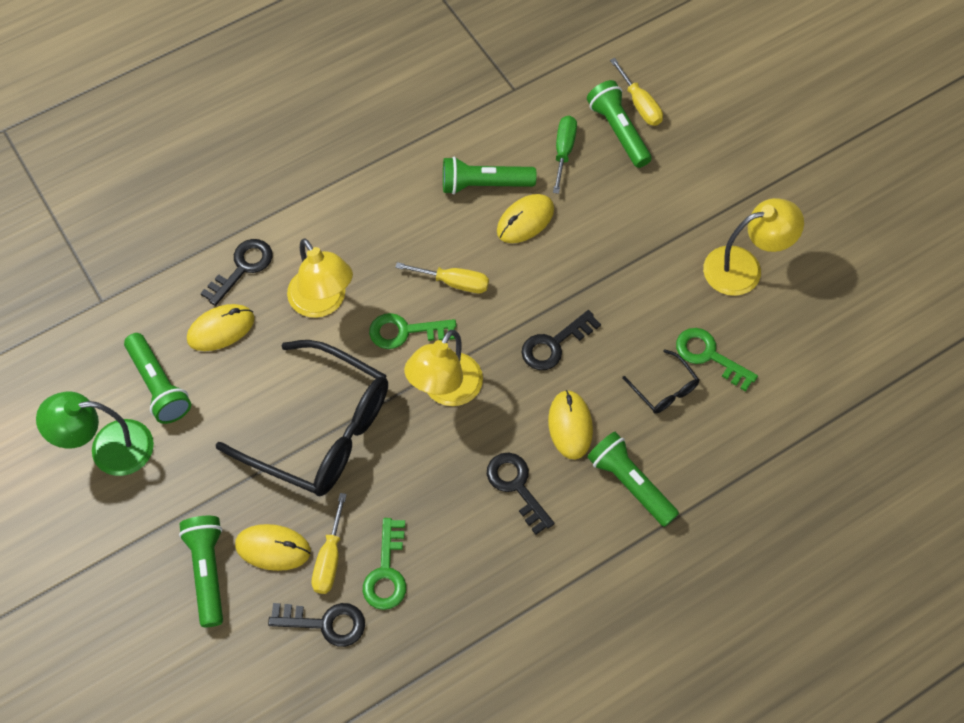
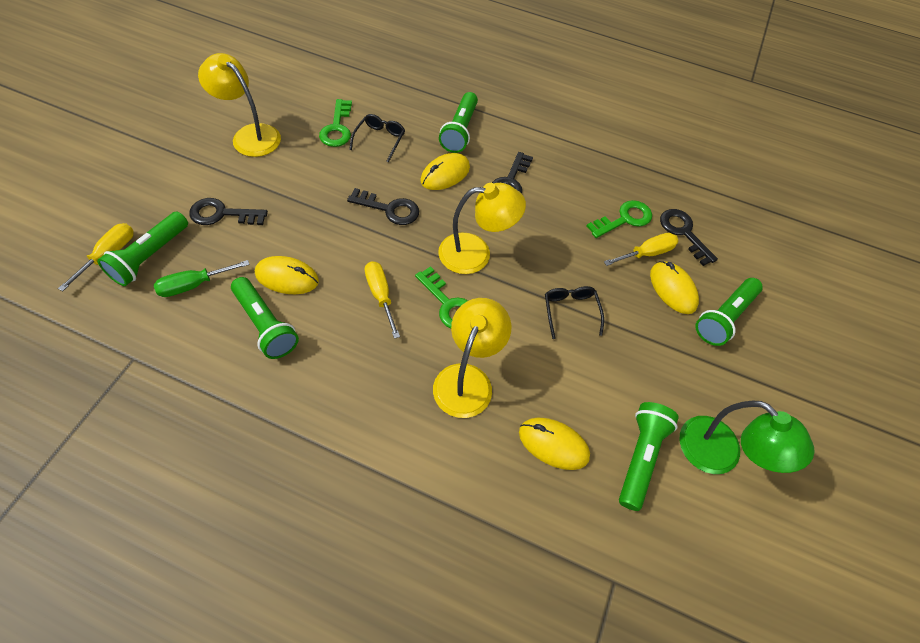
camera: 130 degrees left, 5 degrees down
black key [200,239,273,306] -> black key moved to [189,198,268,225]
black glasses [216,340,388,496] -> black glasses [545,286,604,339], size x0.42

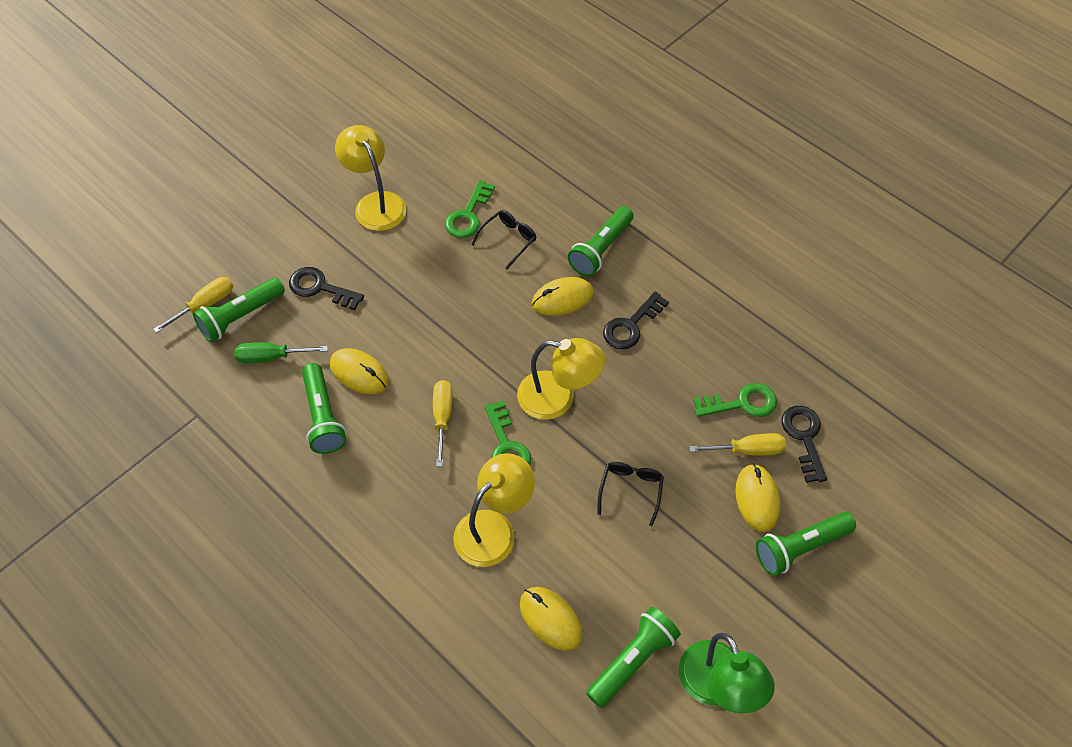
camera: 25 degrees right, 0 degrees up
black key [347,188,419,225] -> none

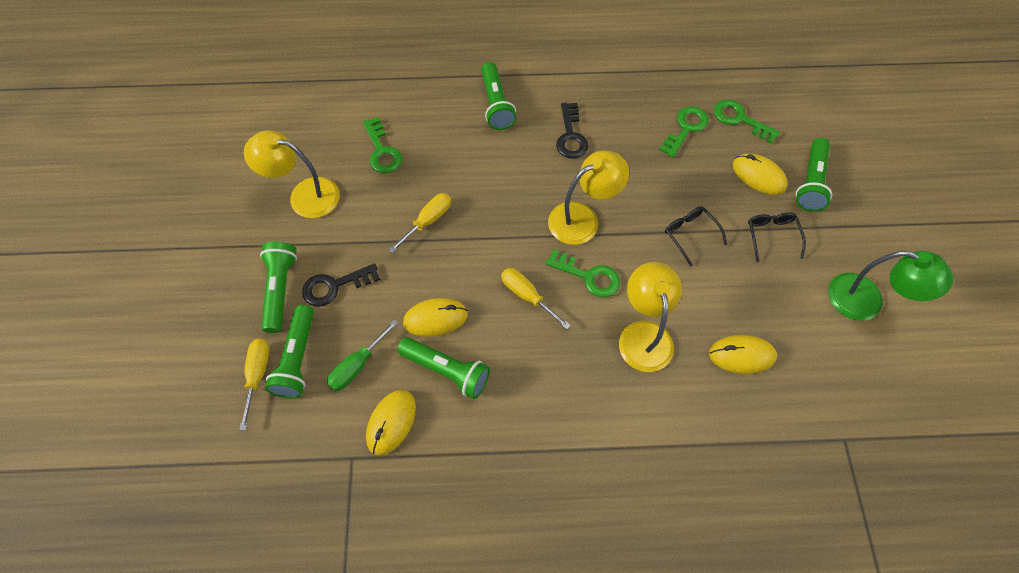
camera: 45 degrees left, 5 degrees up
black glasses [471,210,537,270] -> black glasses moved to [748,213,806,262]
yellow mouse [532,277,594,316] -> yellow mouse moved to [366,390,416,456]
green flashlight [586,607,681,708] -> green flashlight moved to [260,241,297,333]
yellow screwdriver [689,433,786,455] -> yellow screwdriver moved to [389,193,451,253]
black key [782,406,827,483] -> green key [714,99,780,143]

